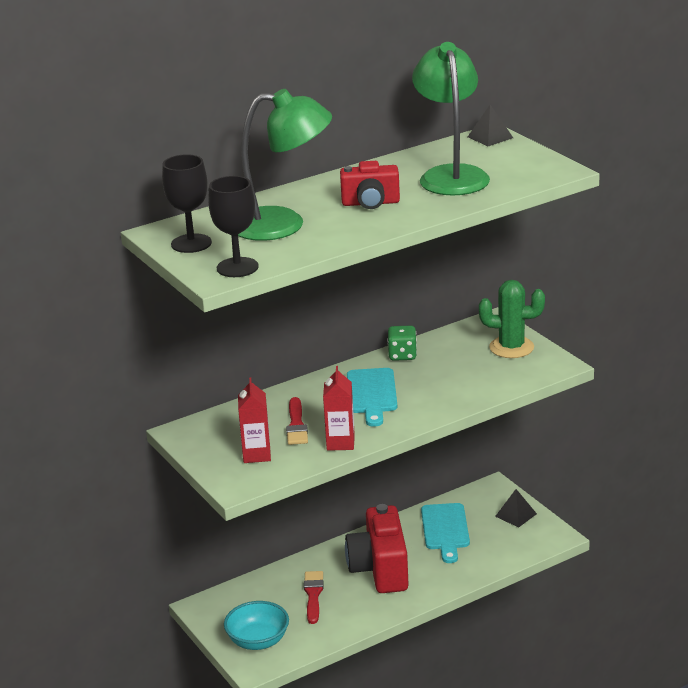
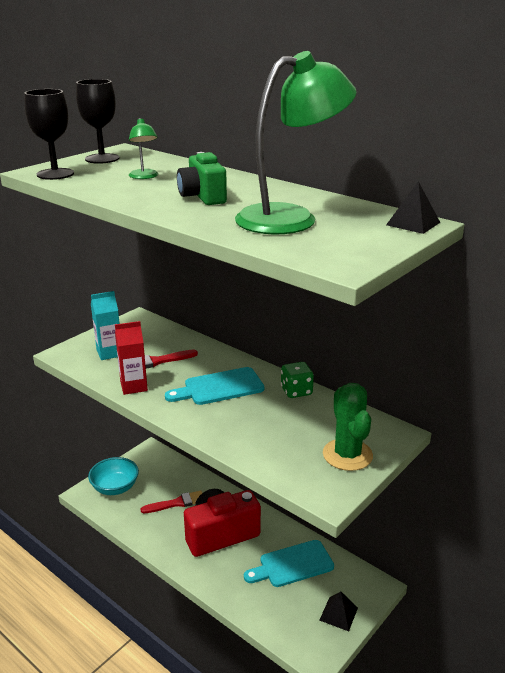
camera: 70 degrees right, 0 degrees up
green lamp [238,89,332,241] -> green lamp [129,118,158,179], size x0.44
red carton [238,378,271,463] -> turquoise carton [91,291,120,360]
red camera [340,161,400,209] -> green camera [177,152,227,205]

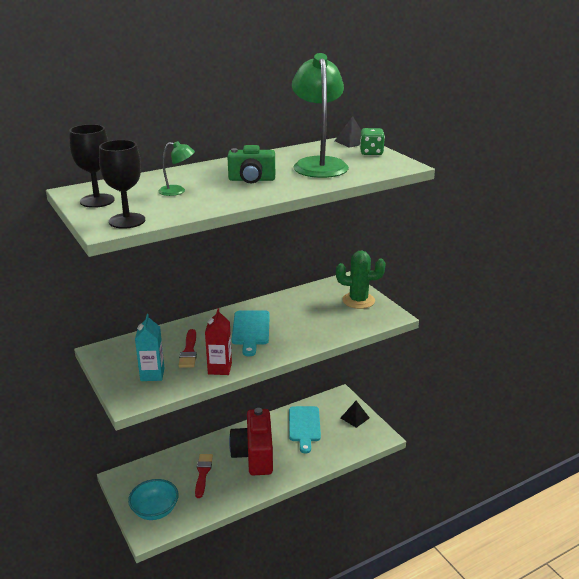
camera: 70 degrees left, 0 degrees up
green dice [281,362,314,398] -> green dice moved to [360,128,385,155]

